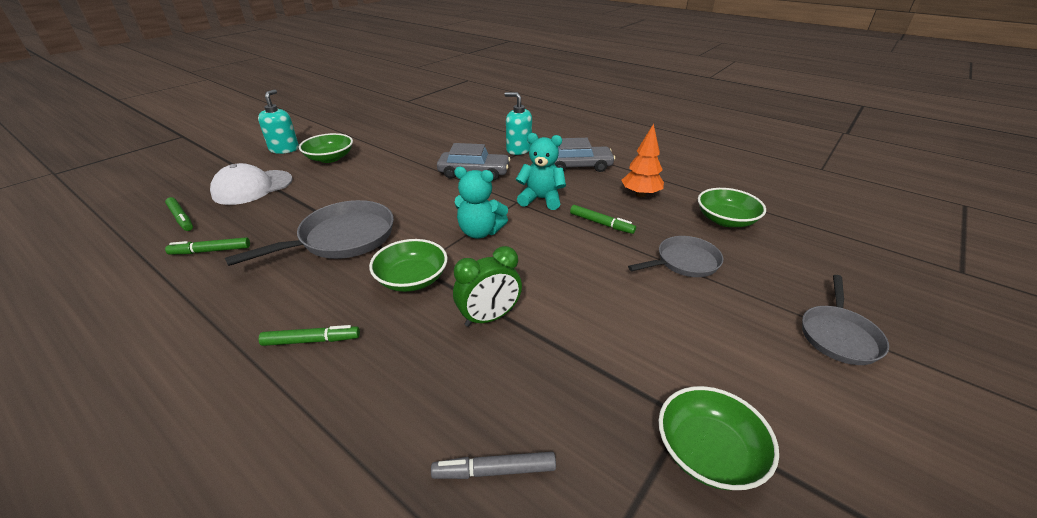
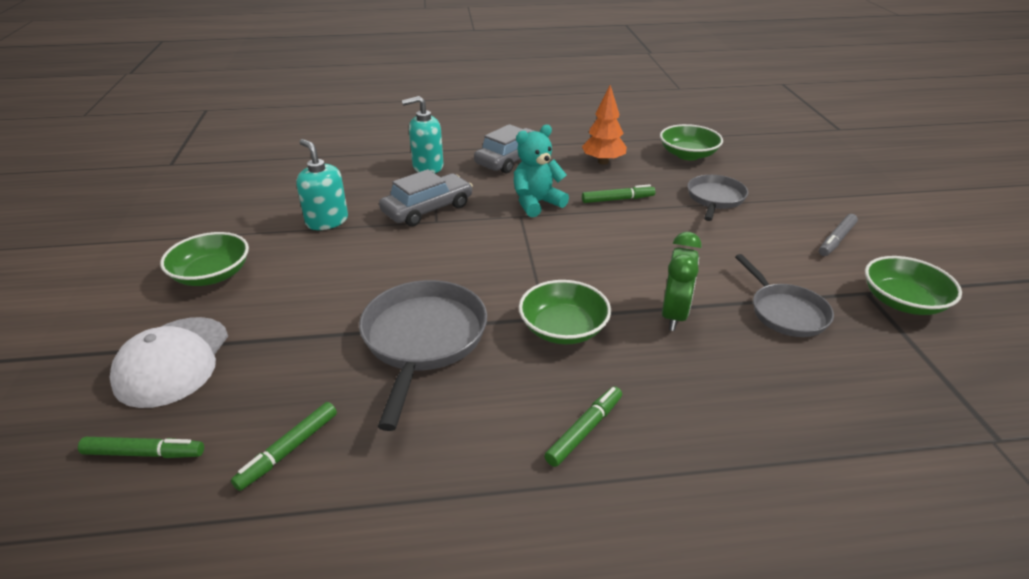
camera: 45 degrees left, 0 degrees up
turquoise soap dispenser [258,89,299,154] -> turquoise soap dispenser moved to [296,139,348,230]
grey marker [431,452,556,479] -> grey marker moved to [819,214,858,256]
turquoise teddy bear [454,167,508,239] -> none
grey pan [802,275,889,365] -> grey pan moved to [735,254,834,337]

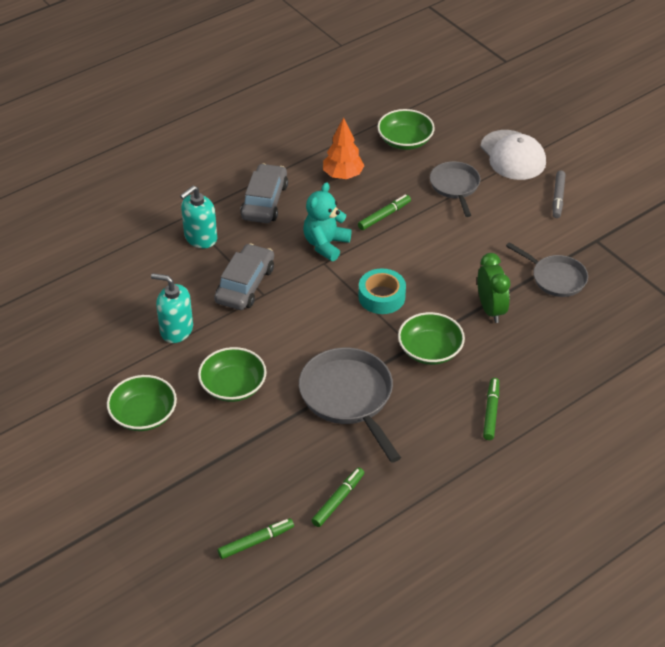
camera: 30 degrees left, 10 degrees up
white cap [110,317,228,408] -> white cap moved to [481,130,546,180]
green marker [231,402,337,491] -> green marker turned 150 degrees counterclockwise [311,467,364,527]
green bowl [865,256,962,315] -> green bowl moved to [198,347,267,402]
none -> turquoise tape [359,269,406,314]

